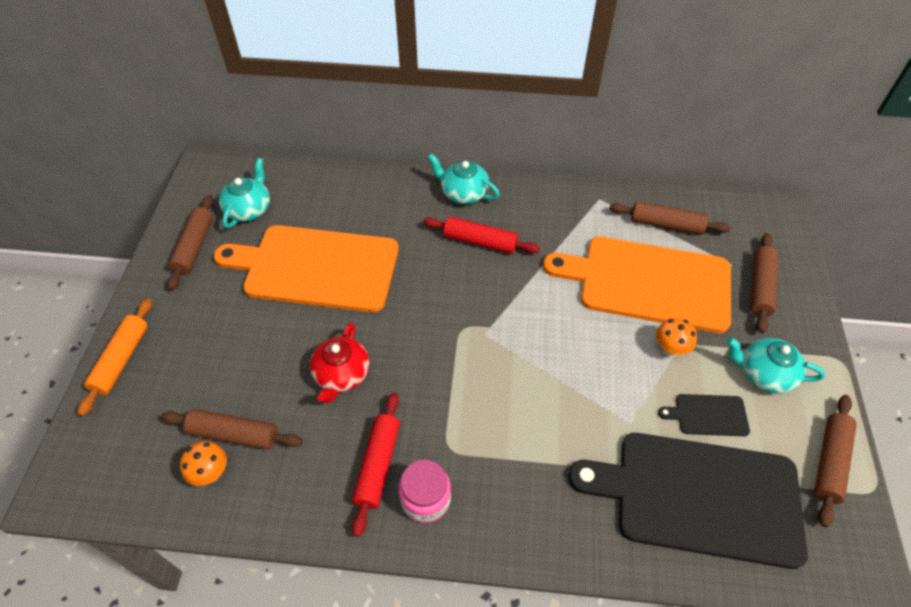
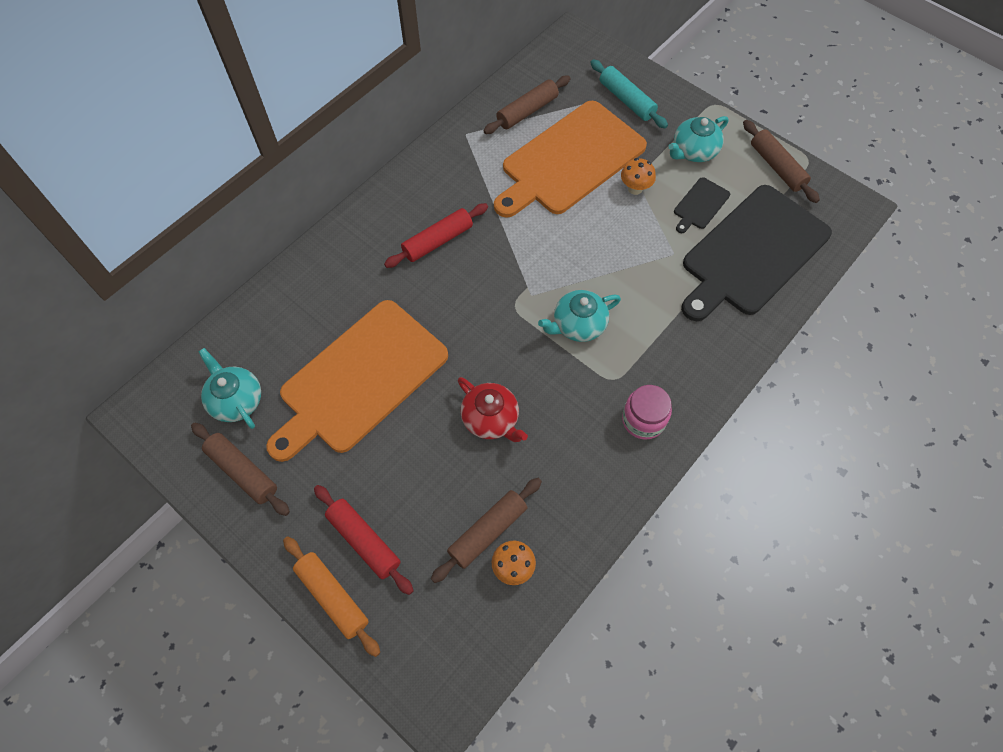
camera: 55 degrees left, 10 degrees up
red rolling pin [352,392,400,537] -> red rolling pin moved to [314,485,414,595]
turquoise teapot [428,153,500,204] -> turquoise teapot moved to [538,290,621,342]
brown rolling pin [751,233,778,333] -> turquoise rolling pin [590,59,668,129]

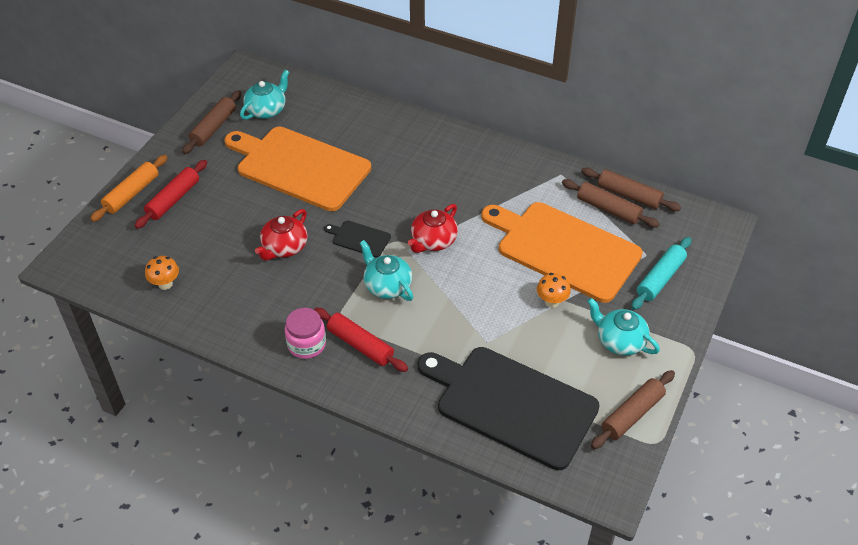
camera: 75 degrees right, 15 degrees down
red rolling pin [384,203,488,268] -> red rolling pin moved to [314,307,408,372]
brown rolling pin [431,478,542,583] -> brown rolling pin moved to [581,168,681,211]
black cutting board [674,177,730,233] -> black cutting board moved to [324,221,391,257]
none -> red teapot [408,204,458,253]

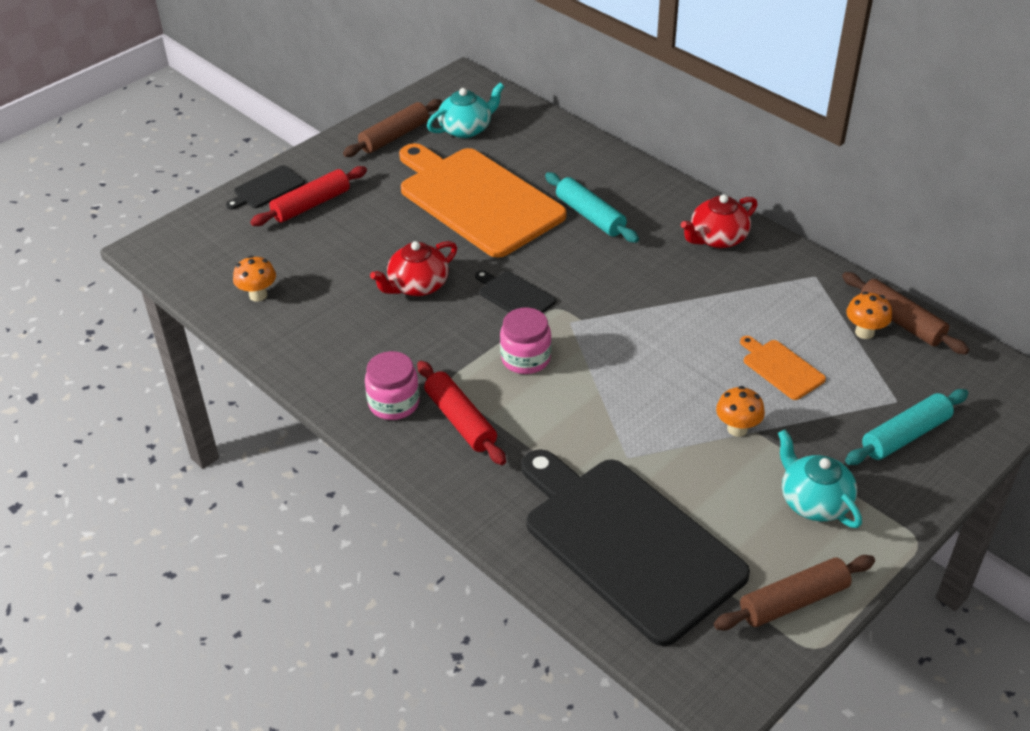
camera: 20 degrees right, 5 degrees down
orange rolling pin [90,155,168,222] -> black cutting board [226,165,305,210]
turquoise teapot [360,240,413,301] -> pink jar [500,308,551,374]
red teapot [408,204,458,253] -> red teapot moved to [681,194,757,248]
orange cutting board [481,202,643,303] -> orange cutting board [740,336,826,400], size x0.41
brown rolling pin [562,179,660,228] -> orange mushroom [846,292,892,339]
none -> turquoise rolling pin [545,172,639,243]

